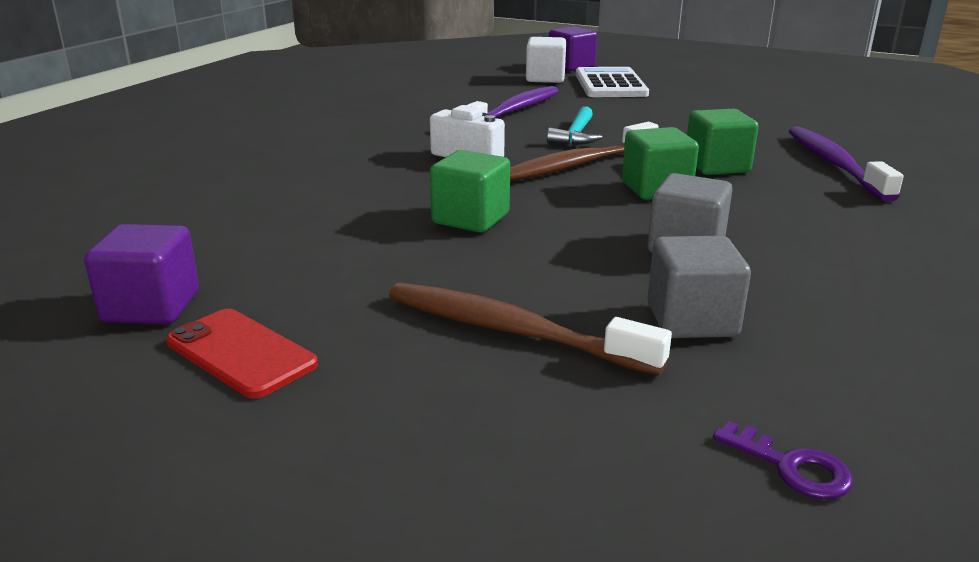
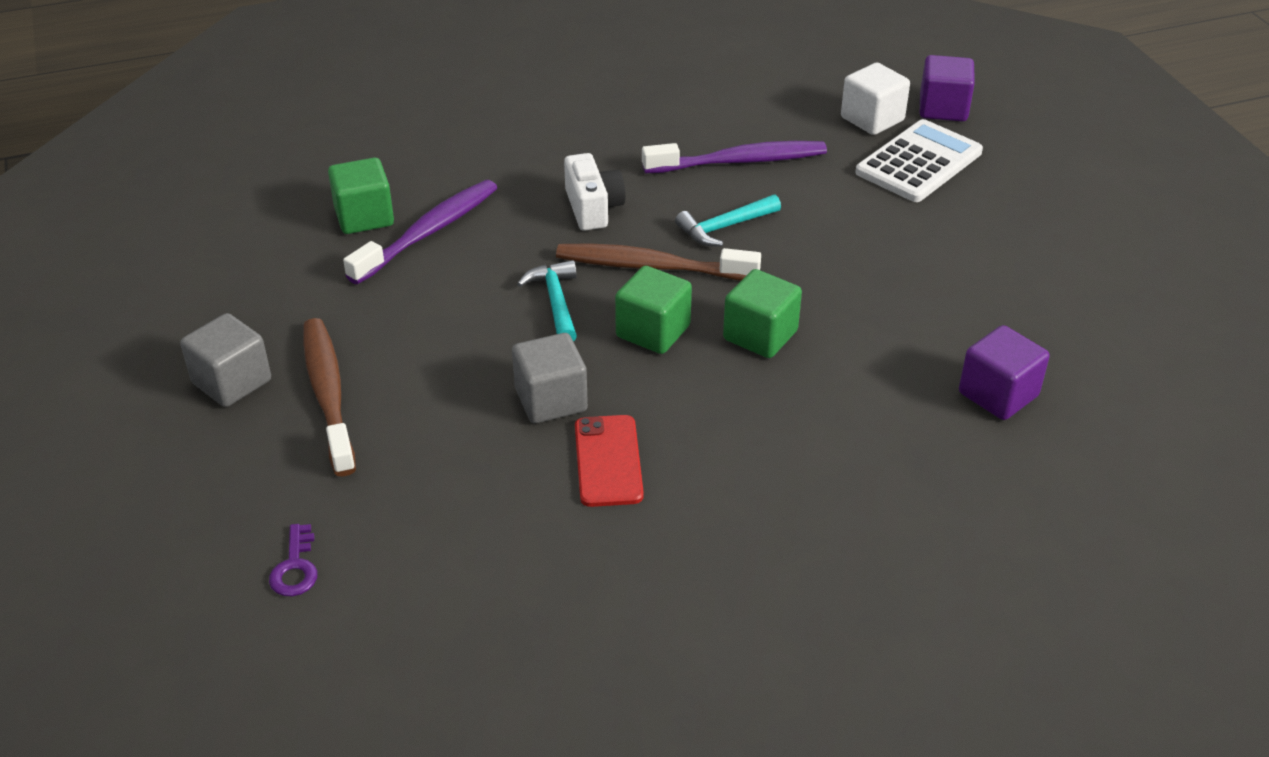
camera: 45 degrees right, 15 degrees up
purple cube [84,224,199,324] -> purple cube moved to [959,325,1050,420]
red phone [166,309,318,398] -> red phone moved to [575,415,644,507]
green cube [430,150,510,233] -> green cube moved to [328,158,394,234]
grey cube [647,236,751,338] -> grey cube moved to [180,313,271,407]
purple toothbrush [789,126,904,202] -> purple toothbrush moved to [343,180,497,284]
none -> turquoise hammer [517,260,577,342]

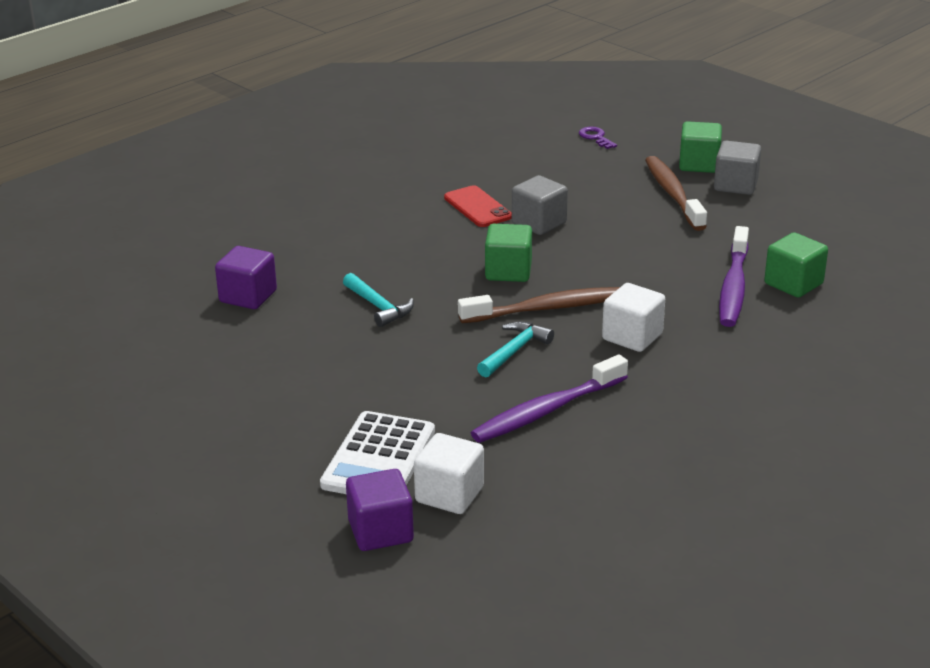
camera: 155 degrees right, 10 degrees down
brown toothbrush [303,318,356,476] -> brown toothbrush turned 150 degrees counterclockwise [645,156,707,231]
turquoise hammer [517,260,577,342] -> turquoise hammer moved to [343,273,414,327]
white camera [564,153,626,231] -> white cube [602,283,665,352]
green cube [723,269,802,358] -> green cube moved to [679,121,722,173]

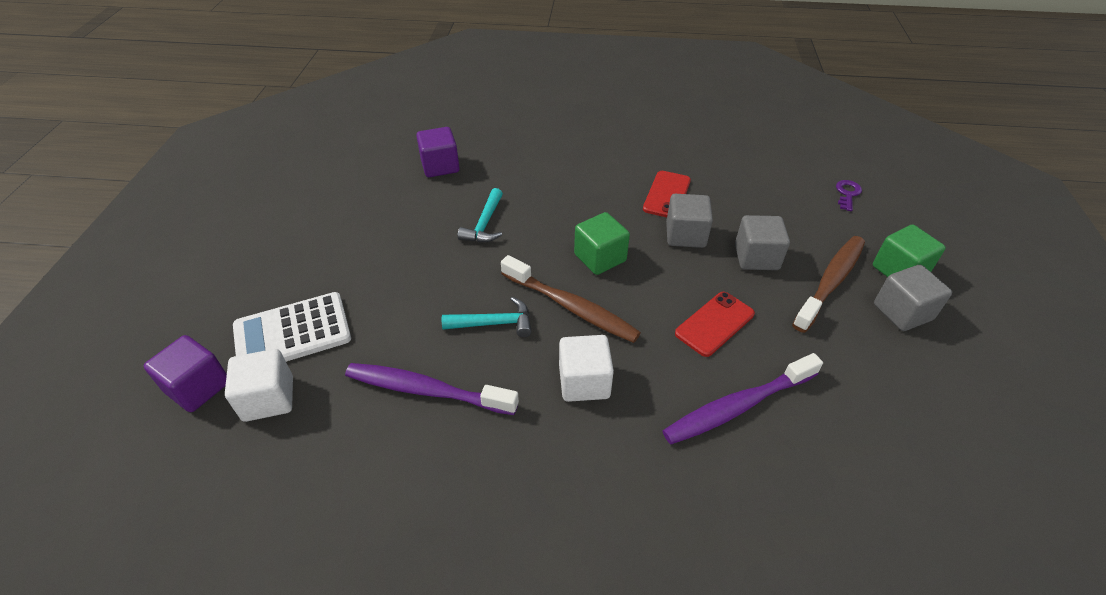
camera: 50 degrees right, 15 degrees up
green cube [764,232,828,298] -> none
none -> red phone [675,292,755,357]
none -> grey cube [735,215,790,270]

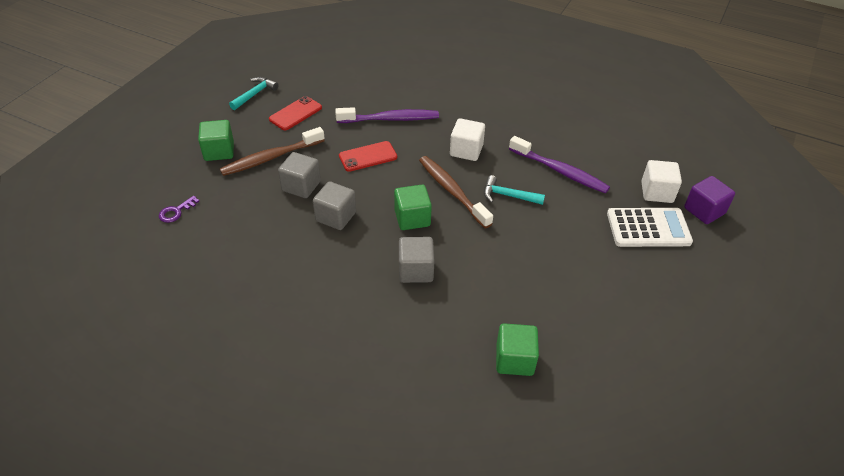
camera: 160 degrees left, 0 degrees up
purple cube [416,127,460,177] -> green cube [496,323,539,376]
turquoise hammer [458,188,503,242] -> turquoise hammer moved to [229,77,279,110]
red phone [643,171,691,217] -> red phone moved to [269,96,322,130]
grey cube [874,265,952,331] -> grey cube moved to [399,237,434,283]

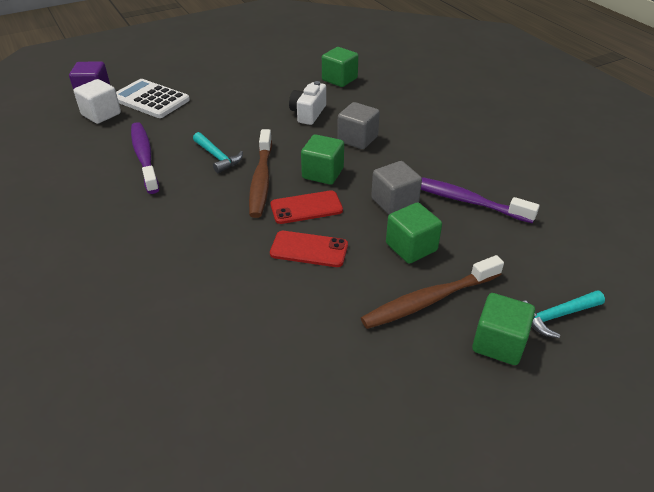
camera: 145 degrees left, 5 degrees down
purple key [159,196,199,223] -> none
brown toothbrush [220,127,325,176] -> brown toothbrush turned 150 degrees clockwise [361,255,504,329]
turquoise hammer [229,77,279,110] -> turquoise hammer moved to [522,290,605,338]
red phone [269,96,322,130] -> red phone moved to [270,190,343,224]
grey cube [278,152,321,198] -> green cube [386,202,442,264]
purple toothbrush [335,107,439,123] -> purple toothbrush moved to [421,177,539,223]
white cube [450,118,485,161] -> none
none -> white camera [289,81,326,125]

